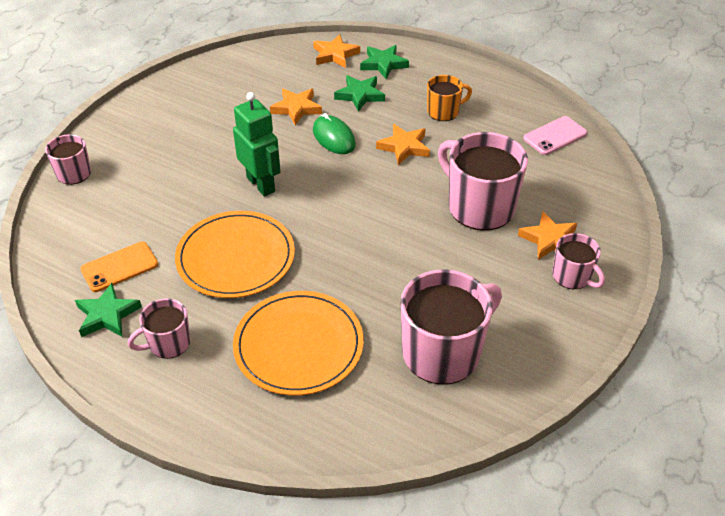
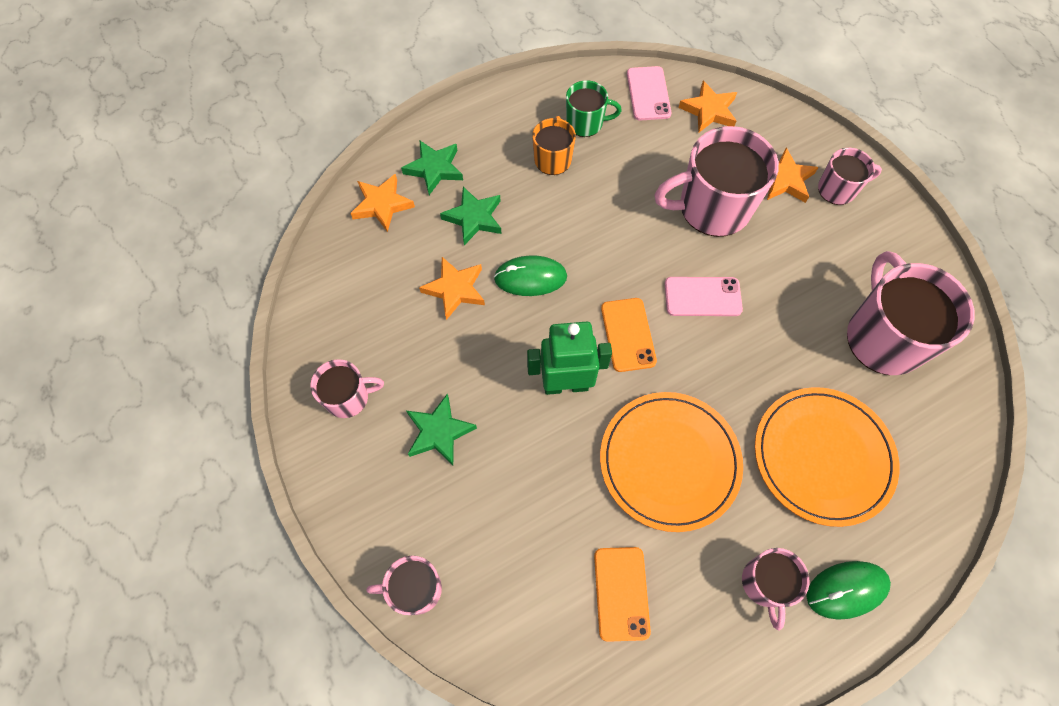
camera: 60 degrees left, 20 degrees up
green star [75,283,142,337] -> green star moved to [406,393,477,465]
orange star [376,124,430,165] -> orange star moved to [678,81,737,132]
none -> pink mug [311,359,384,418]
none -> green mug [566,80,622,137]
none -> orange phone [601,298,657,372]
none -> pink phone [665,277,743,316]
none -> green mouse [806,561,891,620]

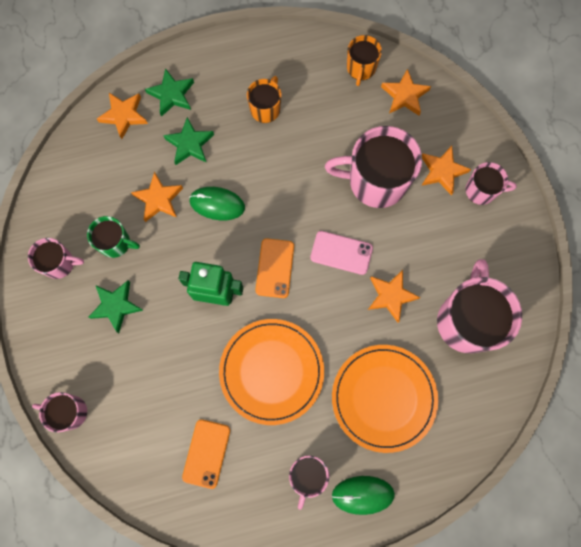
camera: 15 degrees right, 10 degrees up
green mug [566,80,622,137] -> green mug moved to [87,216,140,258]
pink phone [627,66,671,121] -> orange mug [347,35,382,86]
none -> orange star [368,270,420,323]

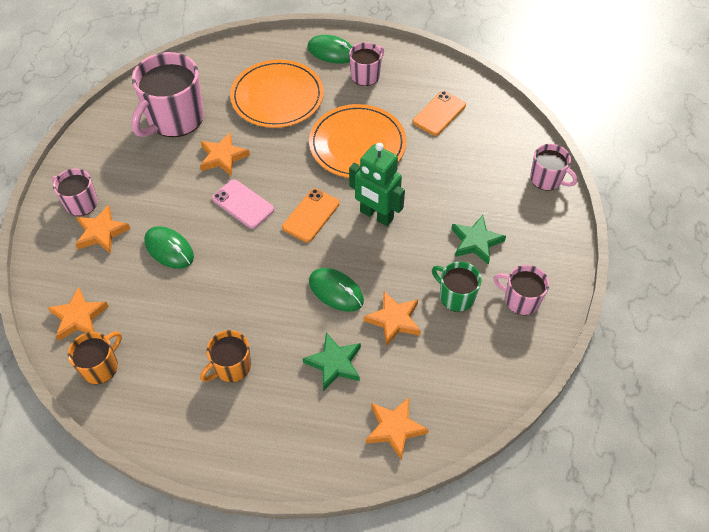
camera: 155 degrees left, 20 degrees down
green star [145,68,194,117] -> none
pink mug [325,126,422,208] -> green mouse [144,226,194,269]

